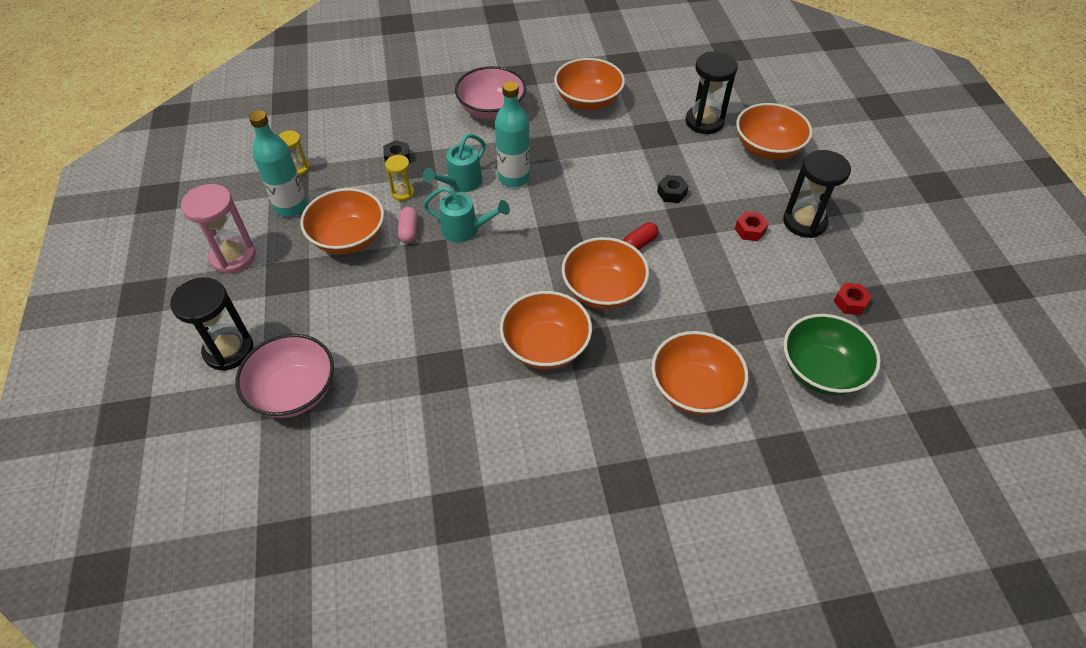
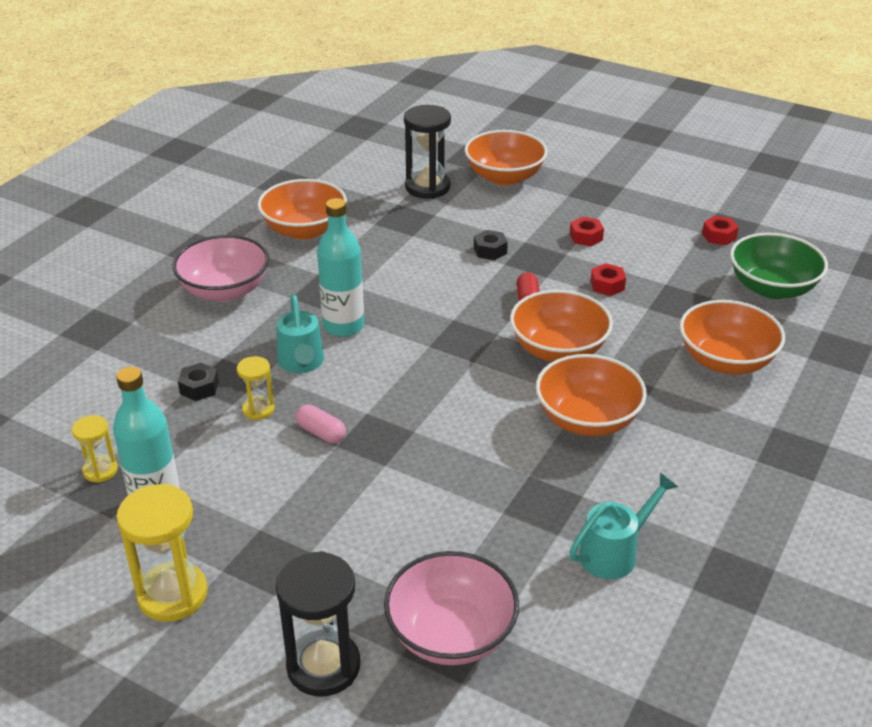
camera: 50 degrees left, 15 degrees down
pink hourglass [181,184,256,274] -> yellow hourglass [117,484,207,622]
orange bowl [300,188,384,254] -> none
turquoise watering can [423,187,510,243] -> turquoise watering can moved to [569,472,678,579]
black hourglass [783,150,851,238] -> none
none -> red nut [591,263,626,296]

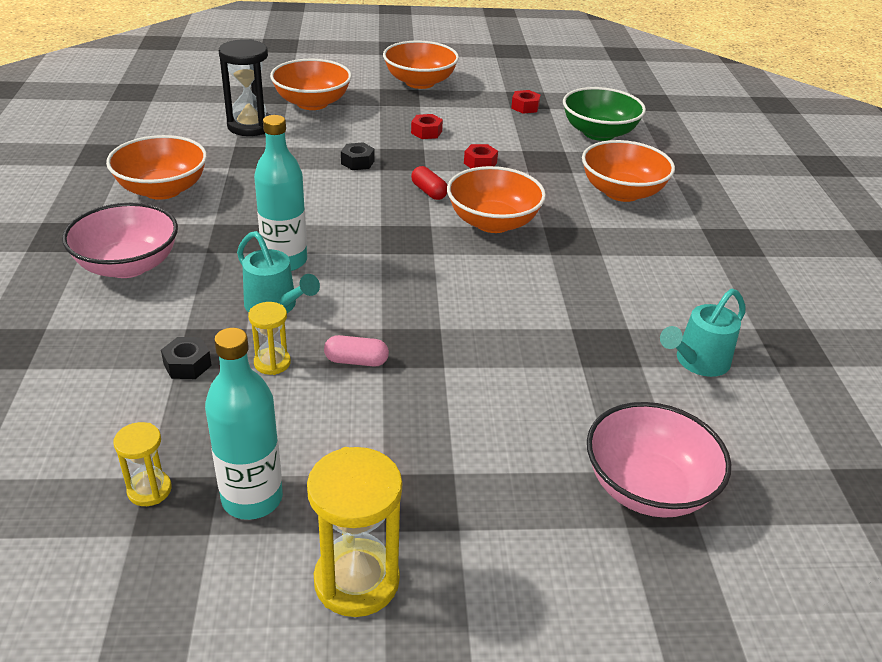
camera: 35 degrees left, 0 degrees up
black hourglass [276,551,360,696] -> none
orange bowl [536,354,647,436] -> orange bowl moved to [383,40,459,89]
turquoise watering can [569,472,678,579] -> turquoise watering can turned 150 degrees counterclockwise [660,289,746,377]

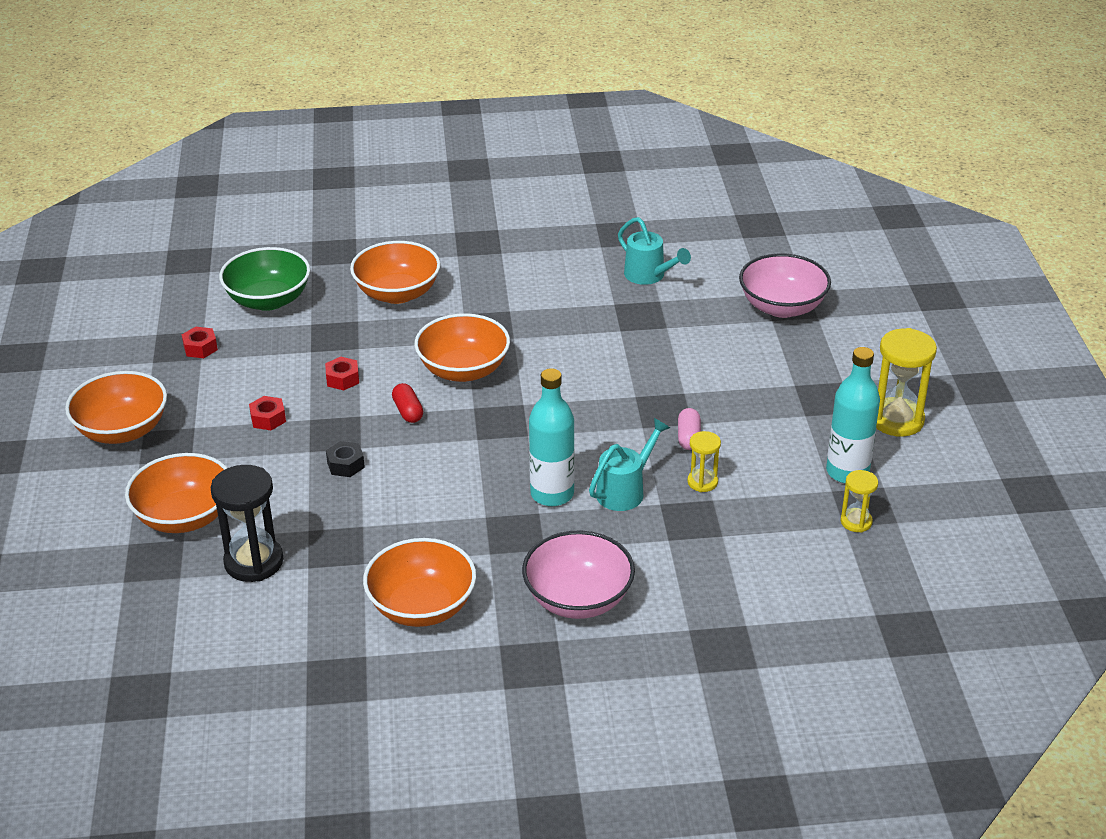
camera: 90 degrees left, 0 degrees up
black nut [161,337,212,379] -> none
red capsule [411,166,447,200] -> red capsule turned 75 degrees counterclockwise [392,383,423,423]

